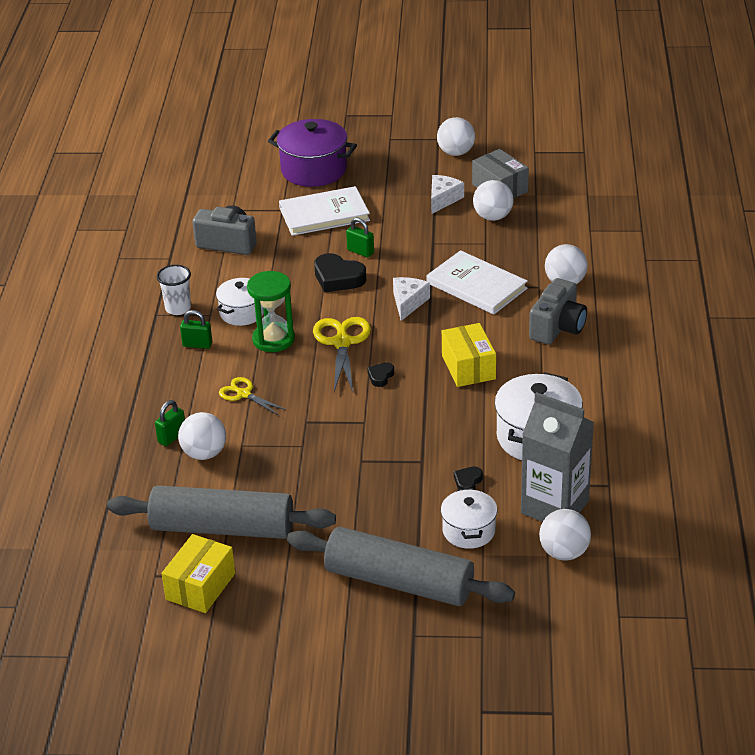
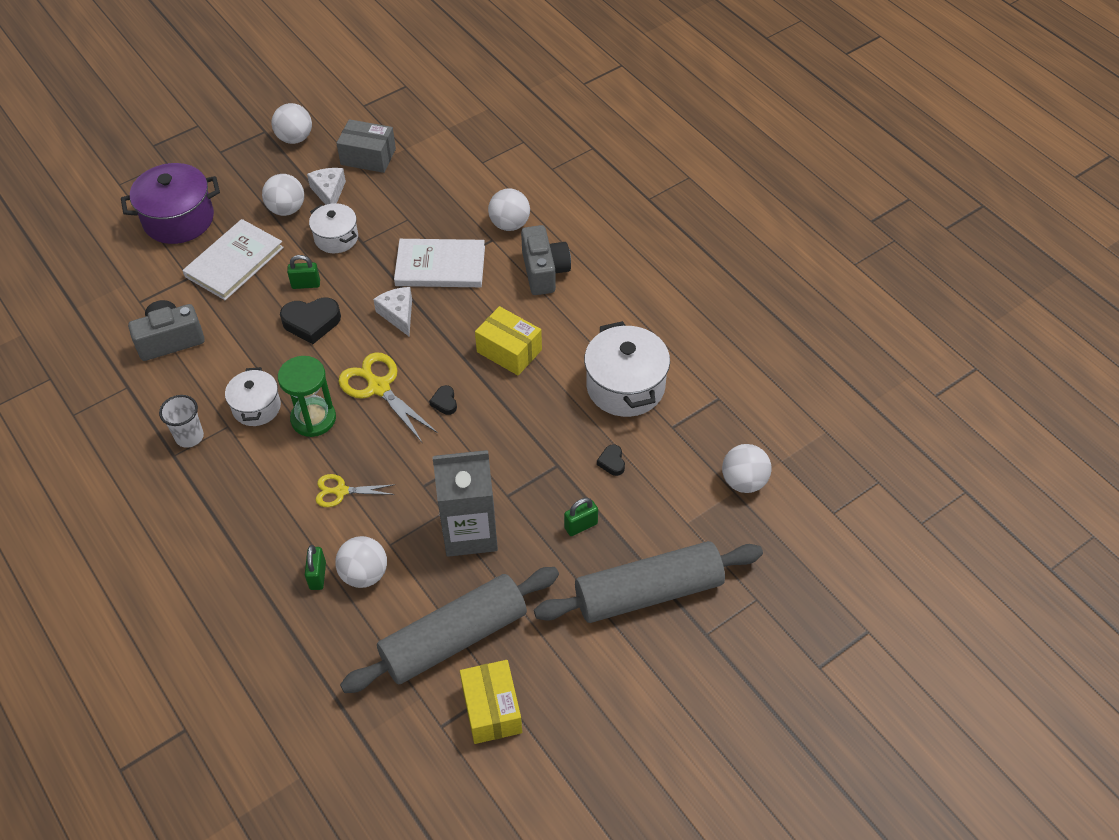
camera: 40 degrees left, 15 degrees up
green padlock [180,310,213,349] -> green padlock moved to [564,498,598,536]
white pot [441,488,497,549] -> white pot moved to [309,203,358,253]
white ball [473,180,513,221] -> white ball moved to [262,174,304,216]
grey carton [521,392,594,522] -> grey carton moved to [432,450,498,557]

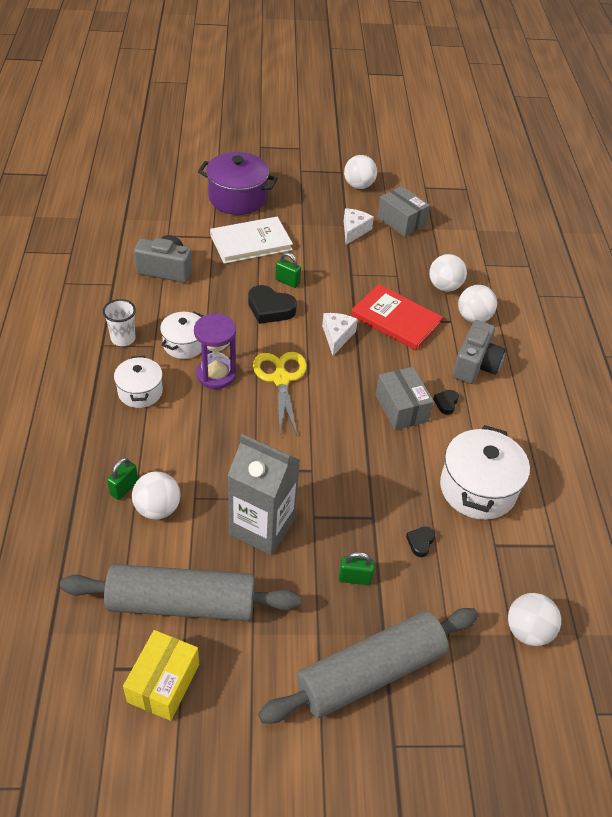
camera: 30 degrees right, 5 degrees down
white ball [262,174,304,216] -> white ball moved to [429,254,467,292]
green hourglass [278,356,336,437] -> purple hourglass [194,314,236,389]
white pot [309,203,358,253] -> white pot moved to [114,356,163,408]
yellow scissors [316,474,395,507] -> none
white book [394,239,485,287] -> red book [351,284,443,350]
black heart [429,385,457,415] -> black heart moved to [433,390,459,415]
yellow box [475,306,542,375] -> grey box [376,367,434,430]
grey rolling pin [534,541,763,623] -> grey rolling pin turned 45 degrees counterclockwise [258,608,478,723]

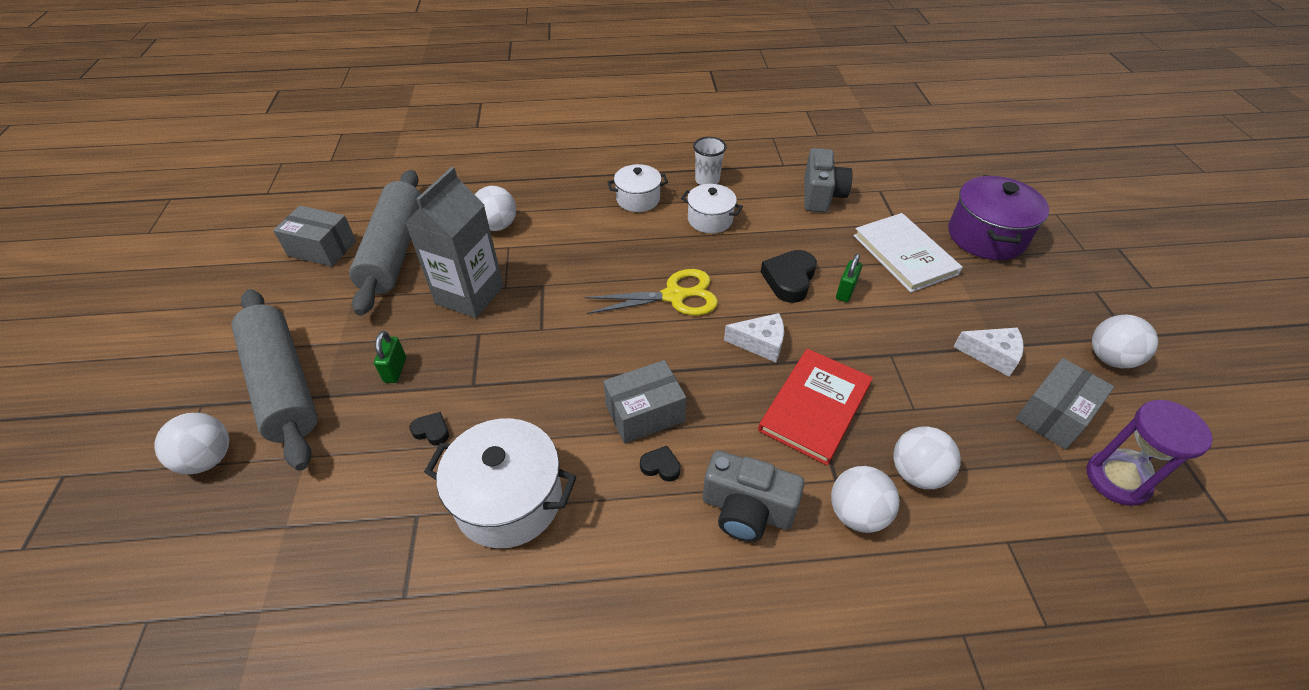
camera: 90 degrees right, 0 degrees up
green padlock [107,457,138,500] -> none
yellow box [123,630,199,721] -> grey box [273,206,356,266]
purple hourglass [194,314,236,389] -> purple hourglass moved to [1087,400,1213,506]
white ball [508,593,561,646] -> white ball moved to [154,413,229,474]

